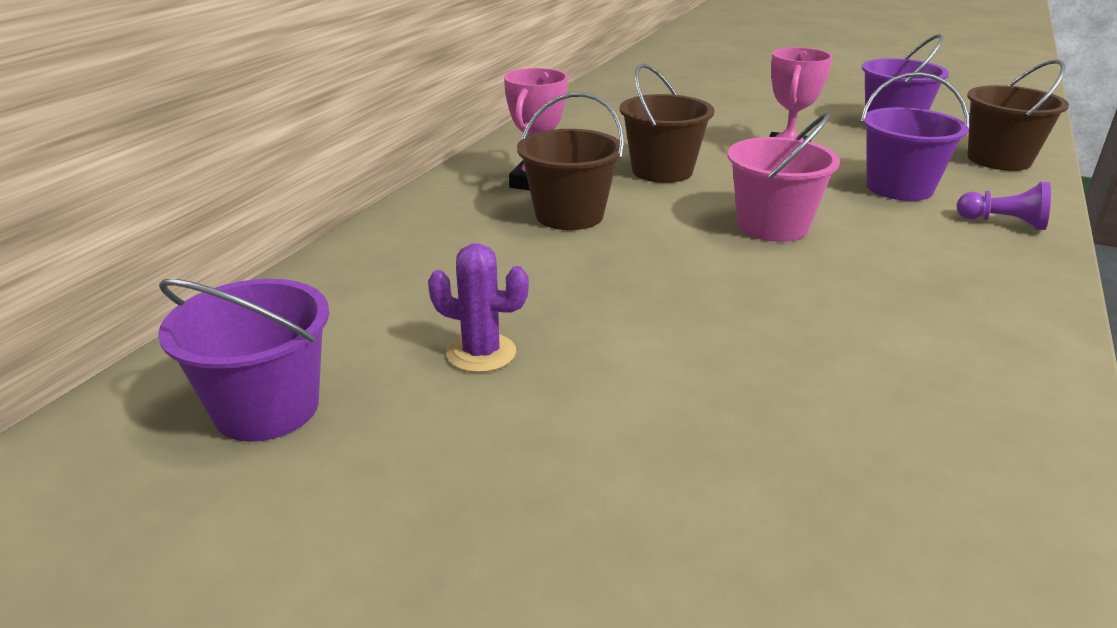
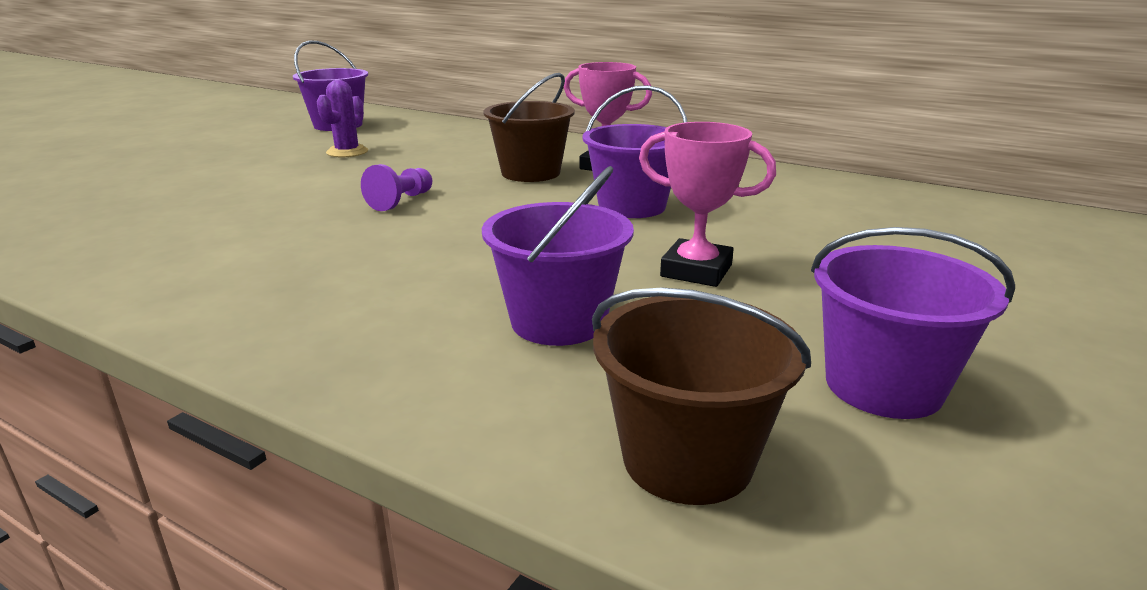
camera: 95 degrees right, 5 degrees down
brown bucket [620,64,715,183] -> purple bucket [582,85,687,218]
pink bucket [727,113,840,242] -> none
purple pawn [956,182,1051,230] -> purple pawn moved to [361,164,432,211]

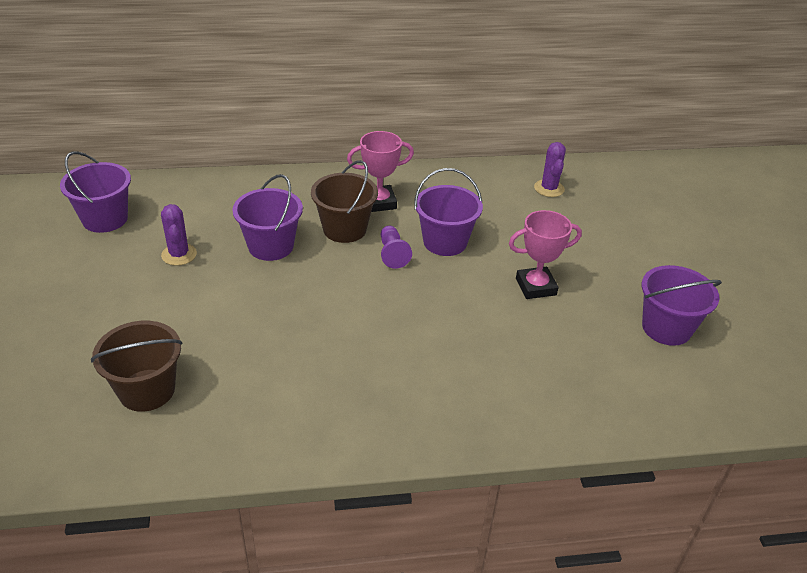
camera: 40 degrees left, 15 degrees up
purple pawn [361,164,432,211] -> purple pawn moved to [381,226,412,269]
purple bucket [482,166,634,346] -> purple bucket moved to [232,174,303,261]
brown bucket [592,288,811,505] -> brown bucket moved to [91,321,183,412]
none -> purple cactus [534,142,566,197]

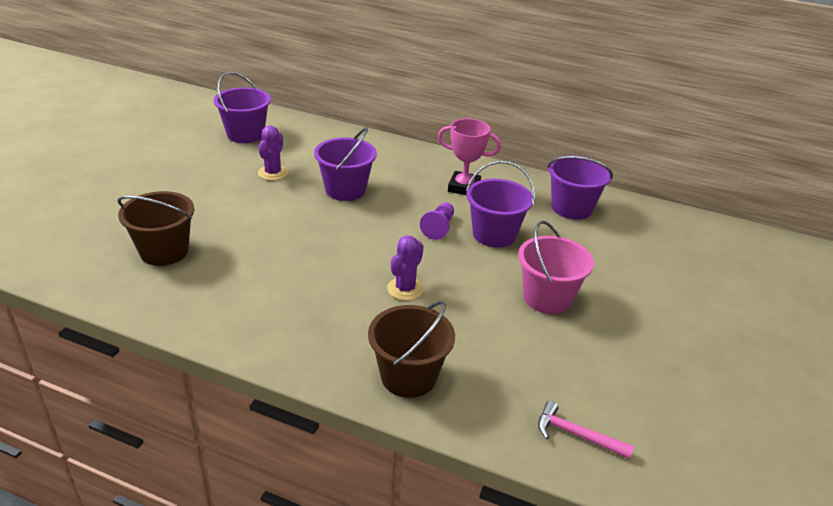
camera: 30 degrees right, 5 degrees down
brown bucket [311,160,378,243] -> brown bucket moved to [368,301,455,398]
pink trophy [509,210,582,299] -> pink bucket [518,220,594,314]
purple cactus [534,142,566,197] -> purple cactus moved to [387,235,424,301]
purple bucket [642,265,722,346] -> purple bucket moved to [547,156,613,220]
none -> pink hammer [538,400,634,459]

